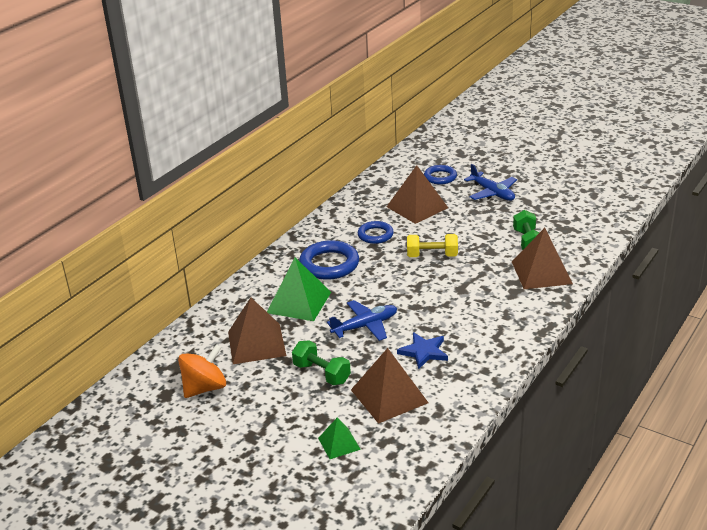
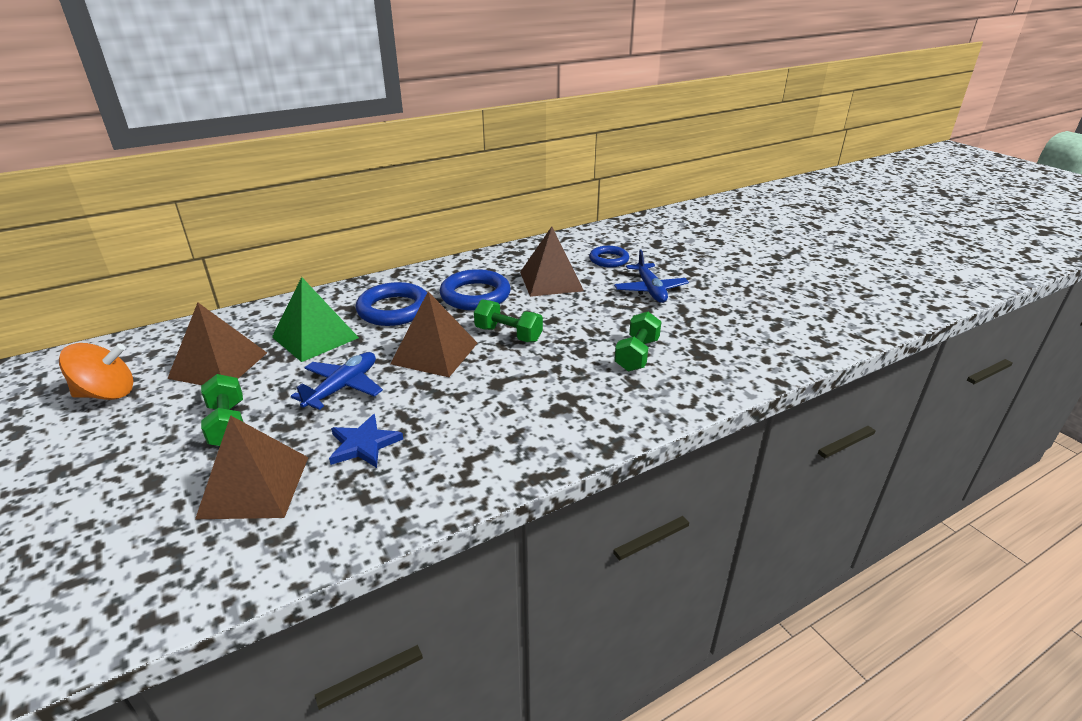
camera: 25 degrees right, 0 degrees up
green pyramid [318,417,361,459] -> none
blue plane [327,300,397,341] -> blue plane turned 60 degrees counterclockwise [291,352,383,410]
blue ring [358,221,394,244] -> blue ring [440,269,511,310], size x1.60
yellow dumbbell [407,234,458,257] -> green dumbbell [474,299,543,342]
brown pyramid [512,228,573,289] -> brown pyramid moved to [390,292,477,377]

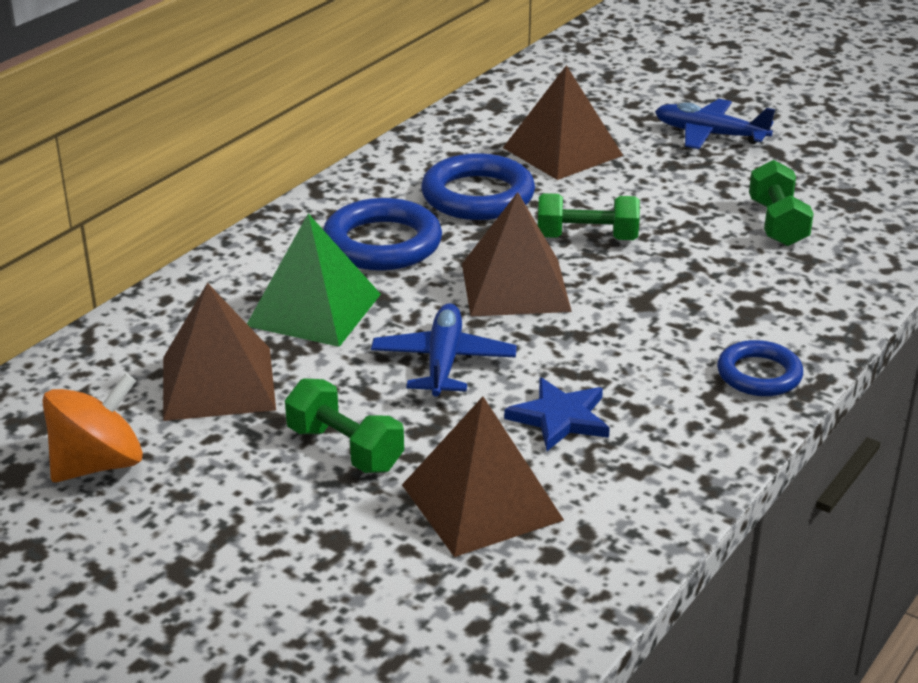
camera: 25 degrees left, 0 degrees up
blue ring [589,246,629,267] -> blue ring moved to [717,340,803,396]
blue plane [614,249,689,303] -> blue plane turned 150 degrees clockwise [655,99,775,149]

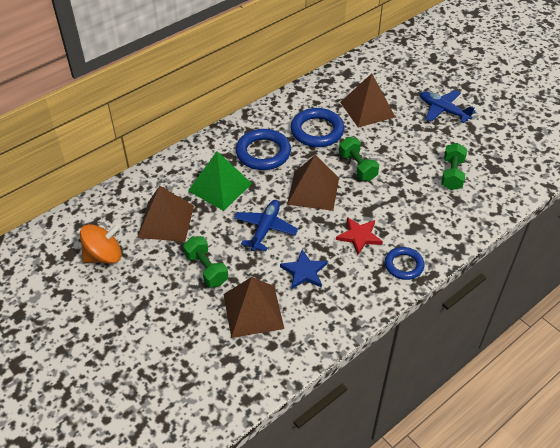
camera: 15 degrees right, 15 degrees up
green dumbbell [538,193,640,240] -> green dumbbell turned 45 degrees clockwise [339,137,379,181]
none -> red star [336,217,383,255]

